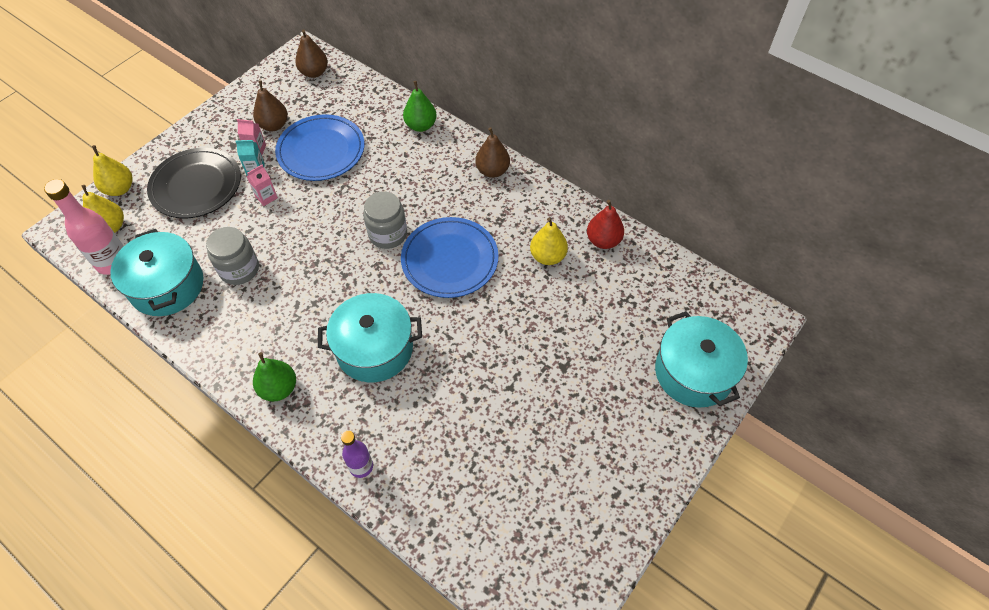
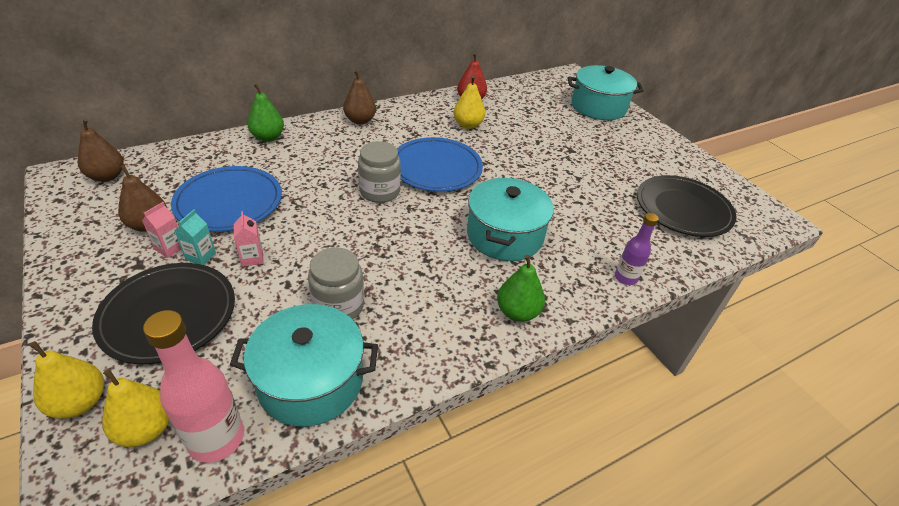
camera: 70 degrees left, 15 degrees down
none -> black plate [637,175,736,237]

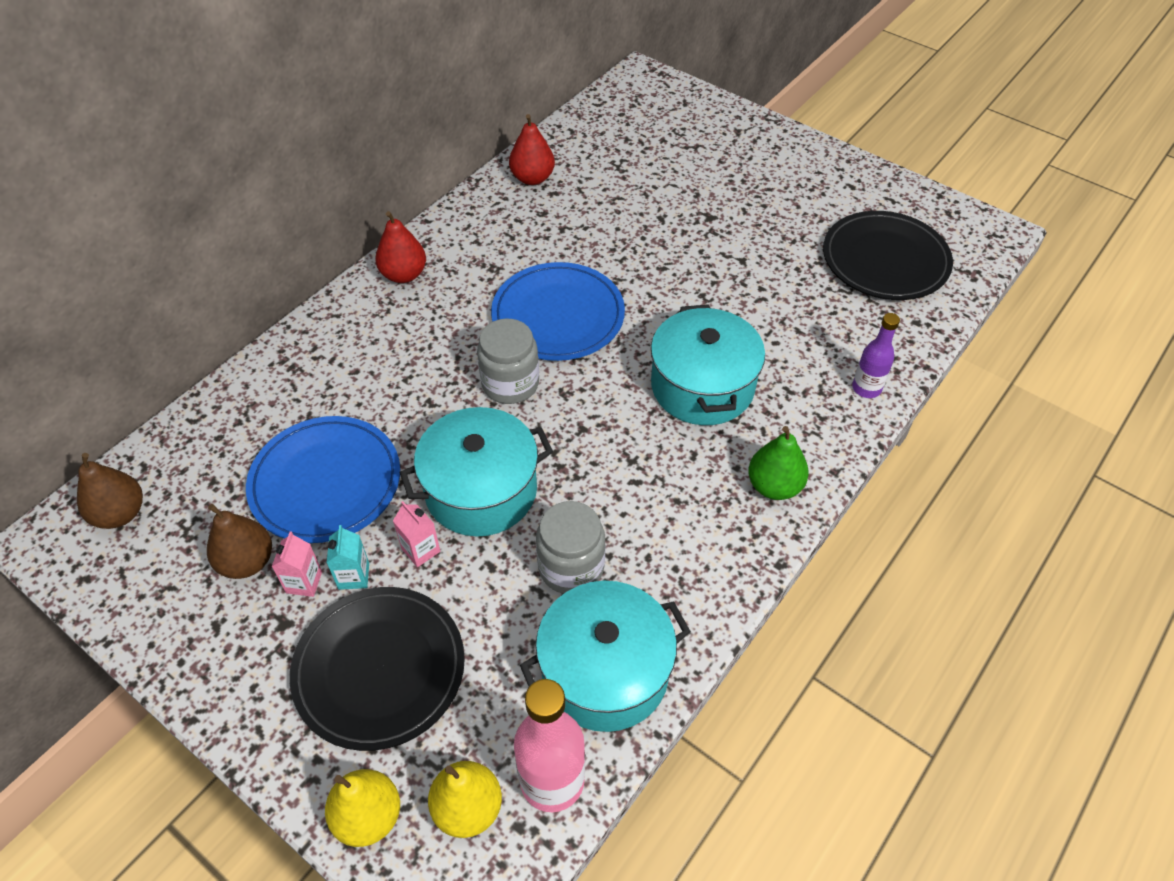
camera: 20 degrees left, 10 degrees up
green pear [247,83,284,142] -> none
brown pear [343,70,376,125] -> red pear [375,211,426,283]
yellow pear [453,76,485,129] -> none
turquoise pot [567,65,644,120] -> turquoise pot moved to [400,407,553,537]

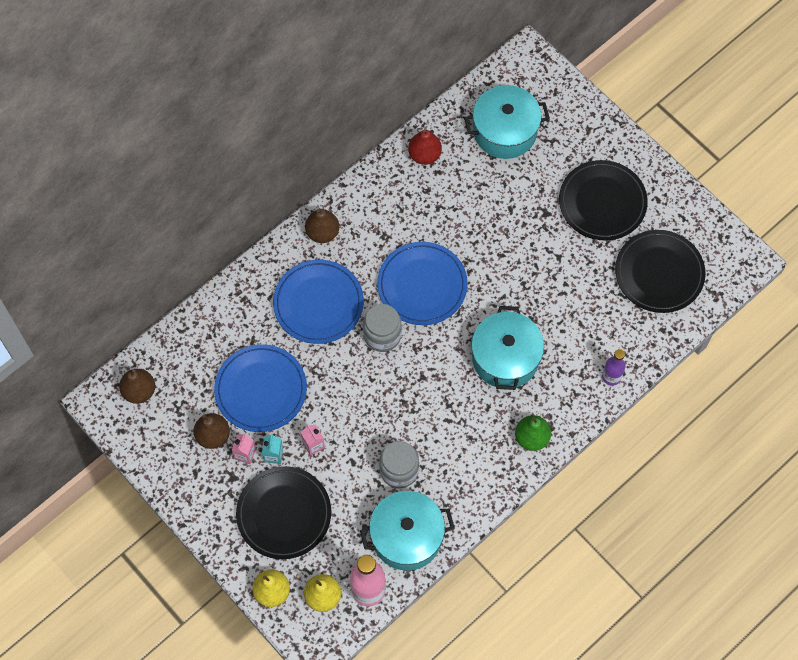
camera: 10 degrees right, 15 degrees up
red pear [375,211,426,283] -> brown pear [305,209,339,243]
turquoise pot [400,407,553,537] -> turquoise pot moved to [464,85,550,159]
none -> blue plate [273,260,364,344]
none -> black plate [559,160,648,241]

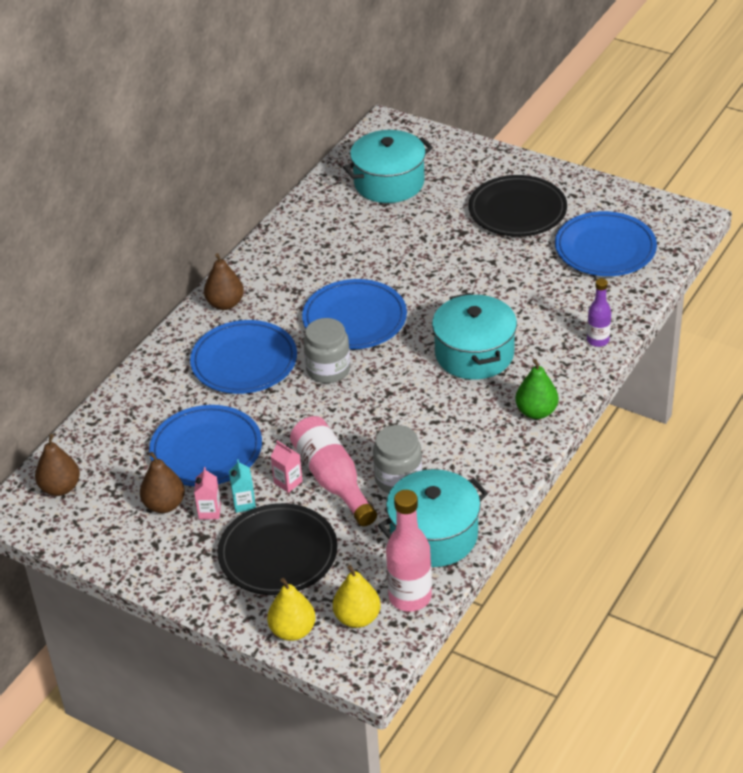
camera: 15 degrees left, 25 degrees down
red pear [408,129,442,165] -> none
black plate [615,230,706,313] -> blue plate [555,211,657,276]
none -> pink bottle [290,416,377,527]

